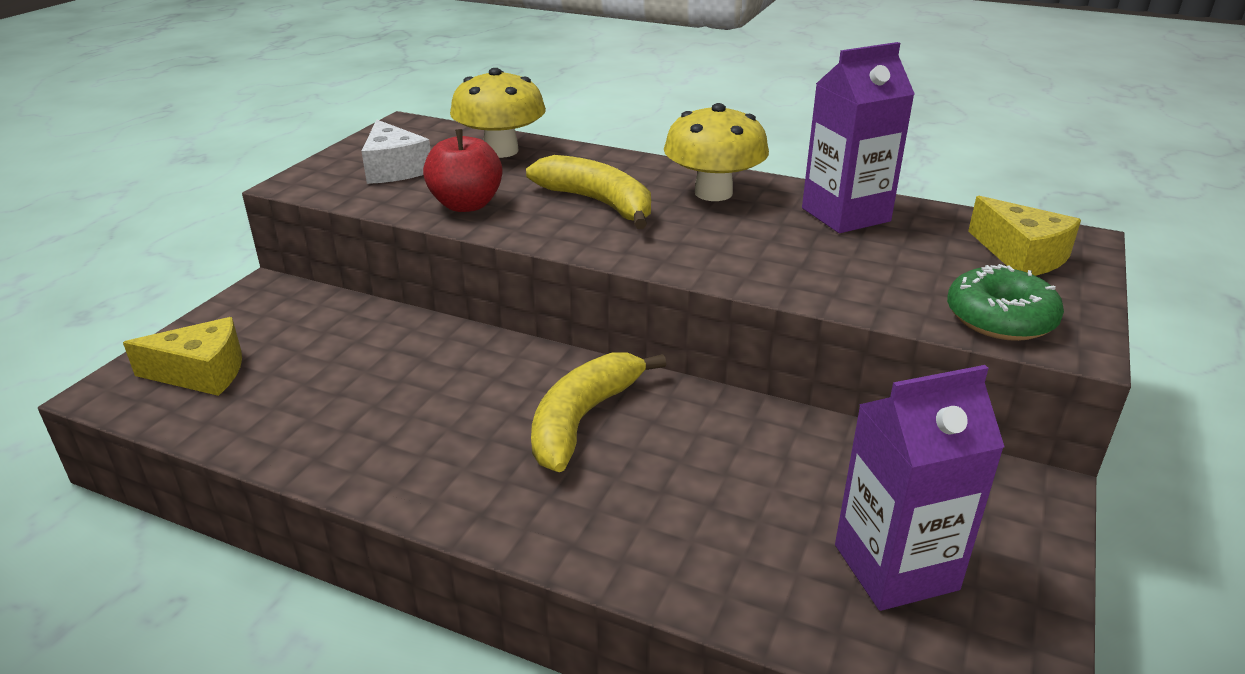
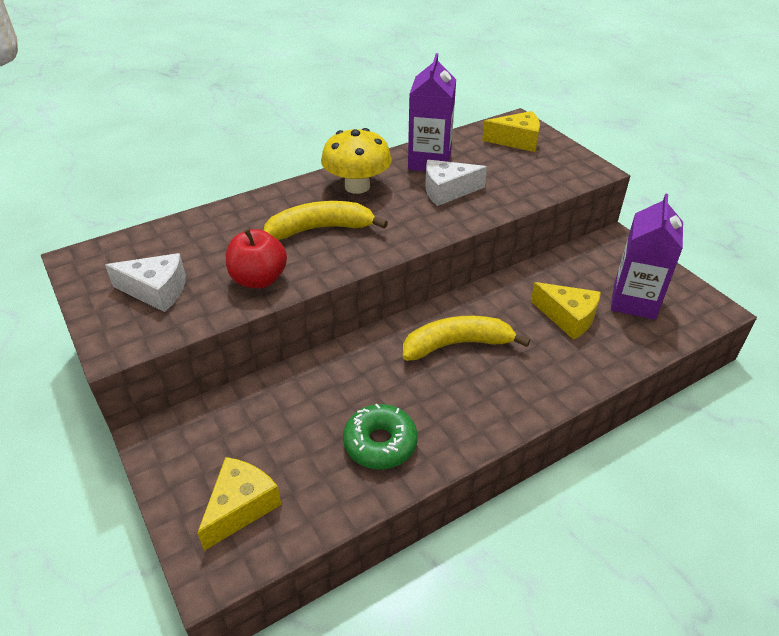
camera: 55 degrees left, 10 degrees up
yellow mushroom [450,68,546,158] -> none
yellow banana [531,352,666,472] -> yellow banana turned 105 degrees clockwise [403,316,530,361]
green donut [947,264,1064,341] -> green donut moved to [343,404,418,469]
none -> white cheese [425,160,487,206]
none -> yellow cheese [531,282,601,340]

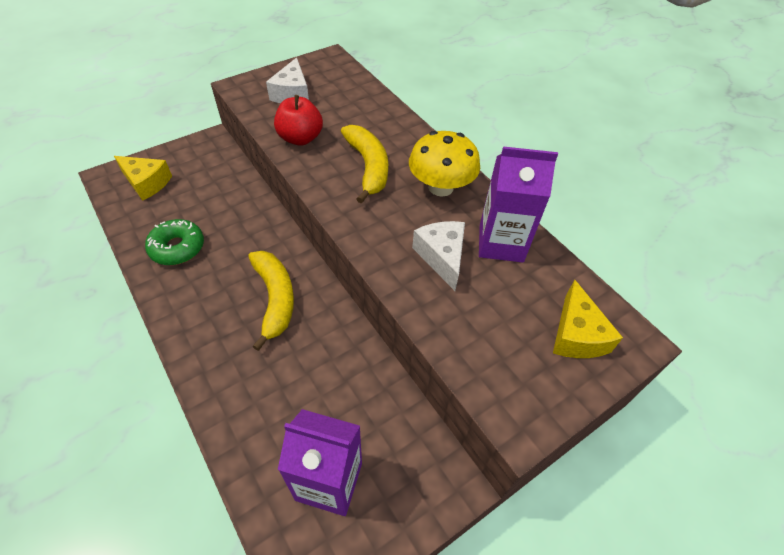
camera: 85 degrees right, 10 degrees up
yellow cheese [531,282,601,340] -> none

